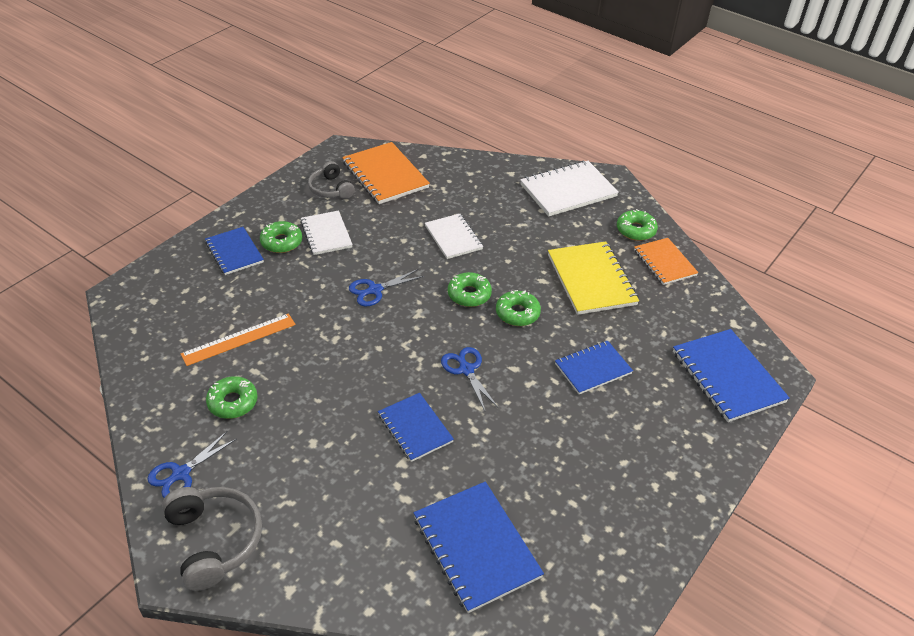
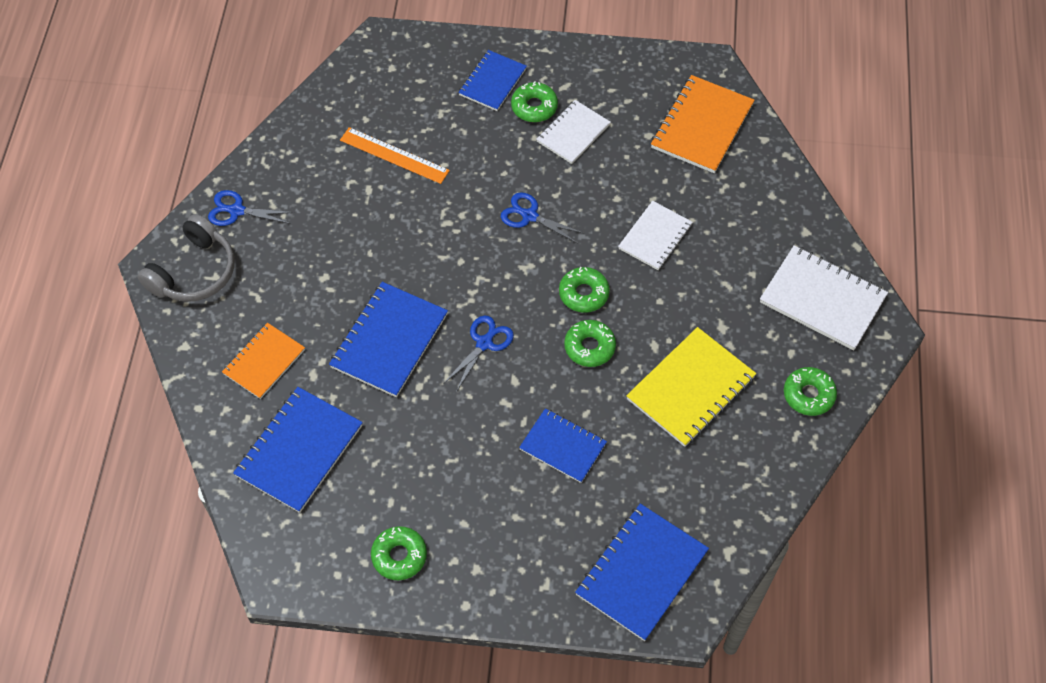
camera: 60 degrees right, 15 degrees up
green donut [206,376,258,419] -> green donut moved to [371,526,427,580]
grey headphones [308,161,355,199] -> none
blue notebook [378,393,454,462] -> blue notebook [329,282,448,397], size x1.55
orange notebook [634,238,699,285] -> orange notebook moved to [222,323,305,399]

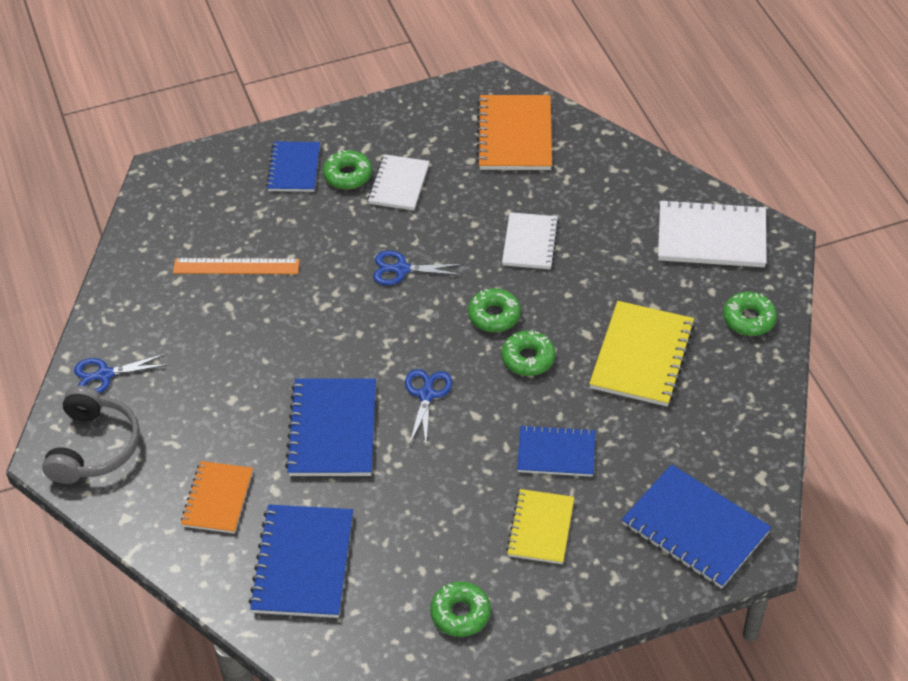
camera: 25 degrees left, 10 degrees down
blue notebook [575,504,709,641] -> blue notebook turned 60 degrees counterclockwise [622,464,771,589]
none -> yellow notebook [506,489,574,564]

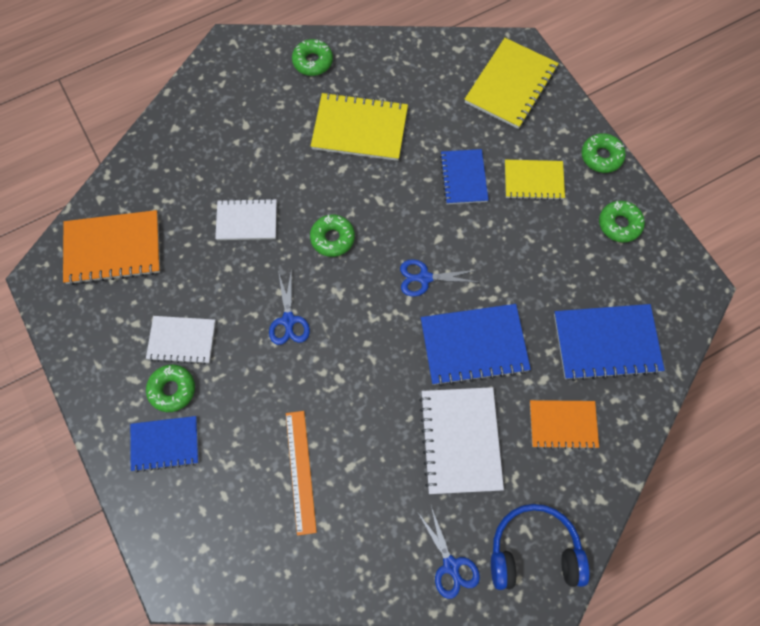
camera: 100 degrees left, 20 degrees up
grey headphones [42,386,140,484] -> blue headphones [491,504,590,590]
green donut [501,330,555,376] -> green donut moved to [582,133,626,173]
blue notebook [622,464,771,589] -> yellow notebook [464,38,559,129]
white notebook [658,199,767,267] -> white notebook moved to [419,387,504,494]

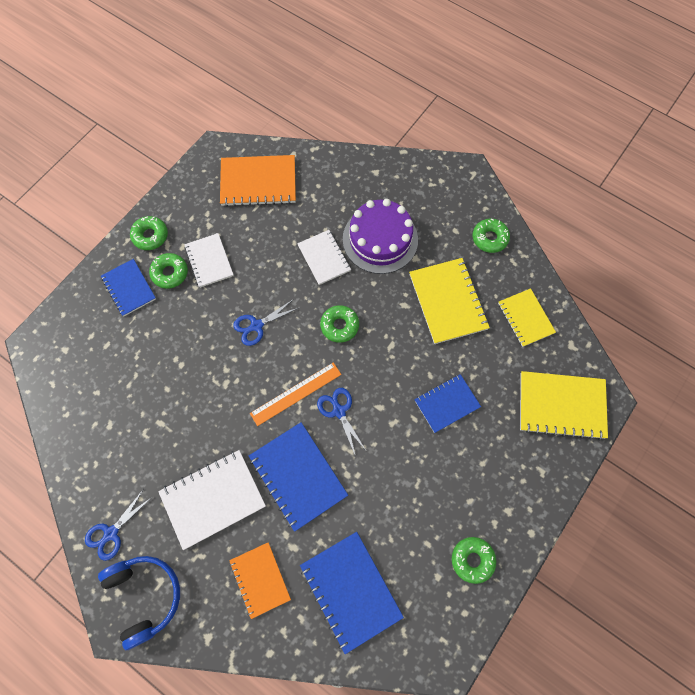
camera: 65 degrees right, 0 degrees up
orange notebook [63,210,160,285] -> orange notebook turned 60 degrees counterclockwise [220,155,296,207]
orange ruler [286,411,317,536] -> orange ruler moved to [250,362,342,426]
yellow notebook [505,160,565,200] -> yellow notebook moved to [498,288,556,347]
green donut [582,133,626,173] -> green donut moved to [130,216,168,250]
none -> purple cake [343,199,418,274]

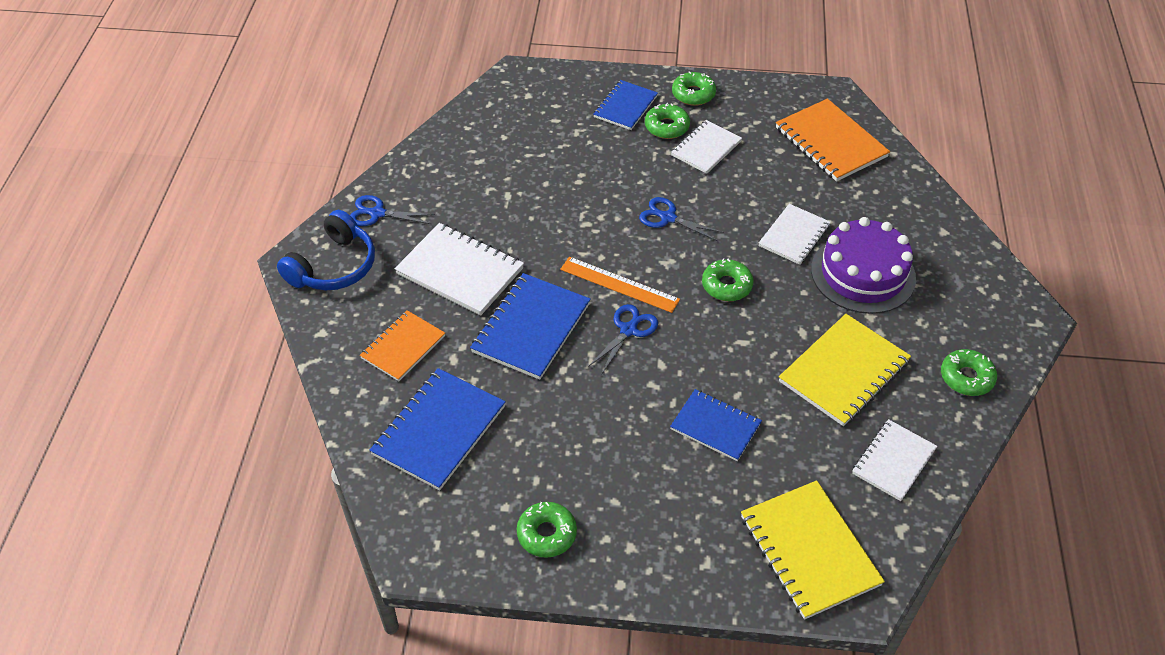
camera: 60 degrees right, 20 degrees down
yellow notebook [498,288,556,347] -> white notebook [852,419,937,501]

